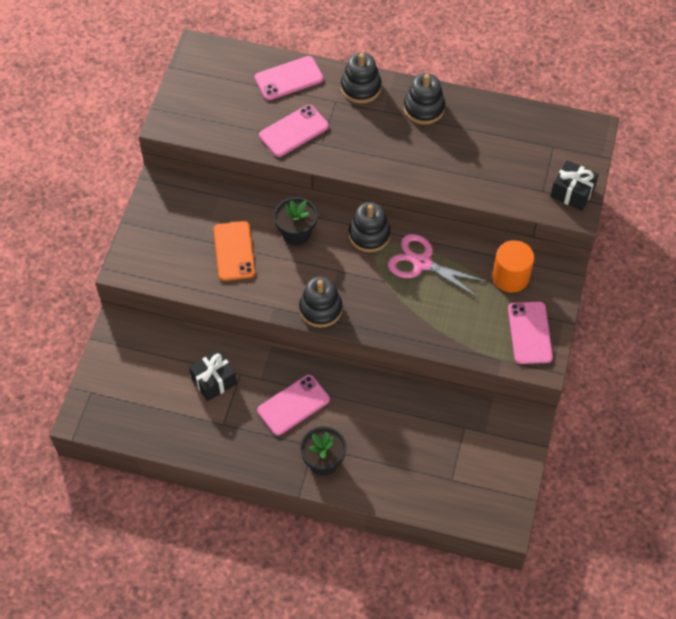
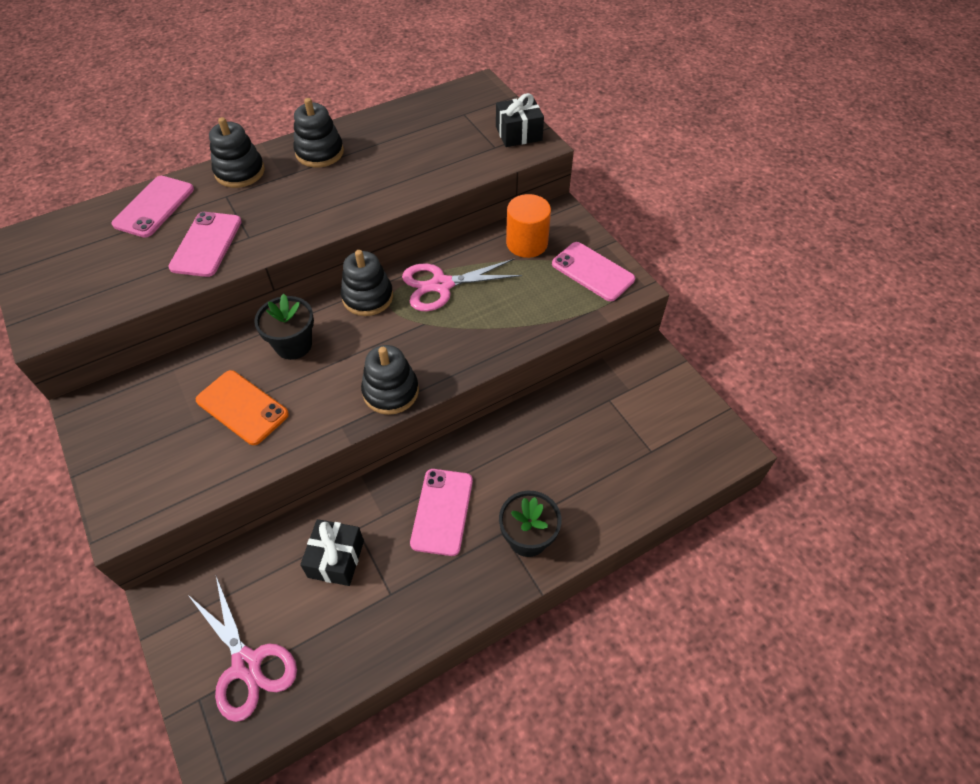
camera: 45 degrees left, 5 degrees down
none -> pink scissors [187,576,297,722]

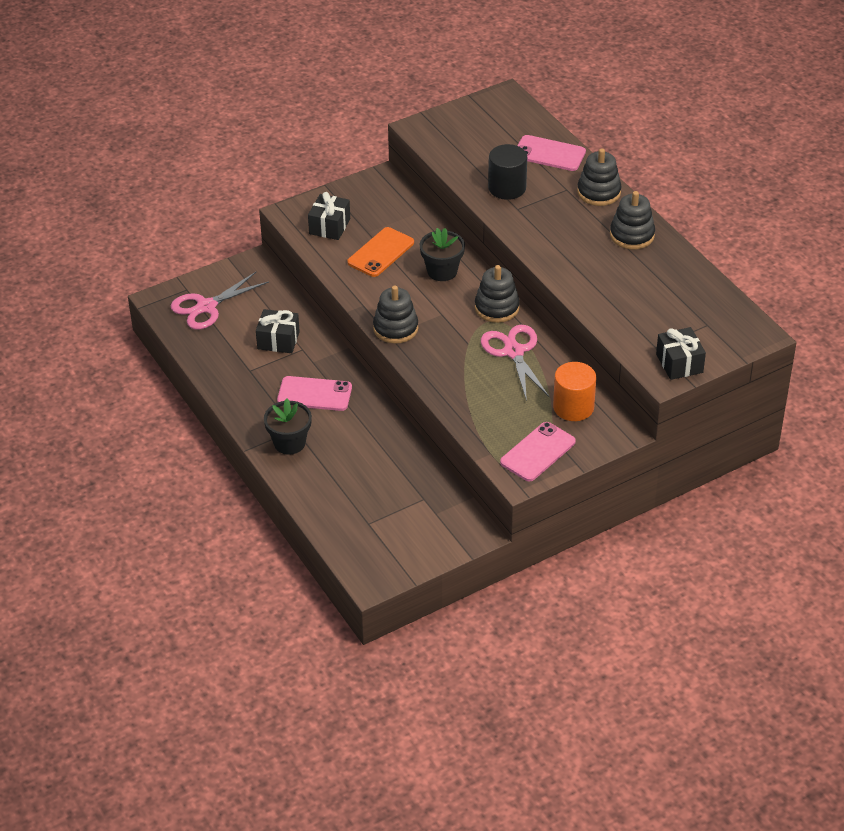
camera: 90 degrees right, 10 degrees down
pink phone [168,212,242,277] -> black cylinder [488,144,527,200]
none -> black gift [308,192,350,240]

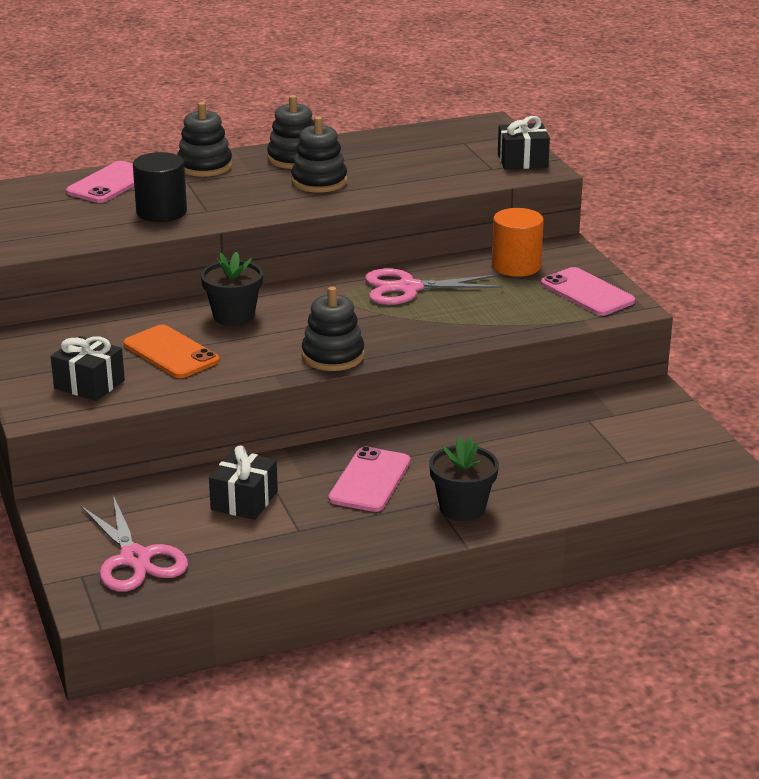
camera: 80 degrees left, 15 degrees down
black stacking toy [475,265,520,323] -> black stacking toy moved to [291,117,347,193]

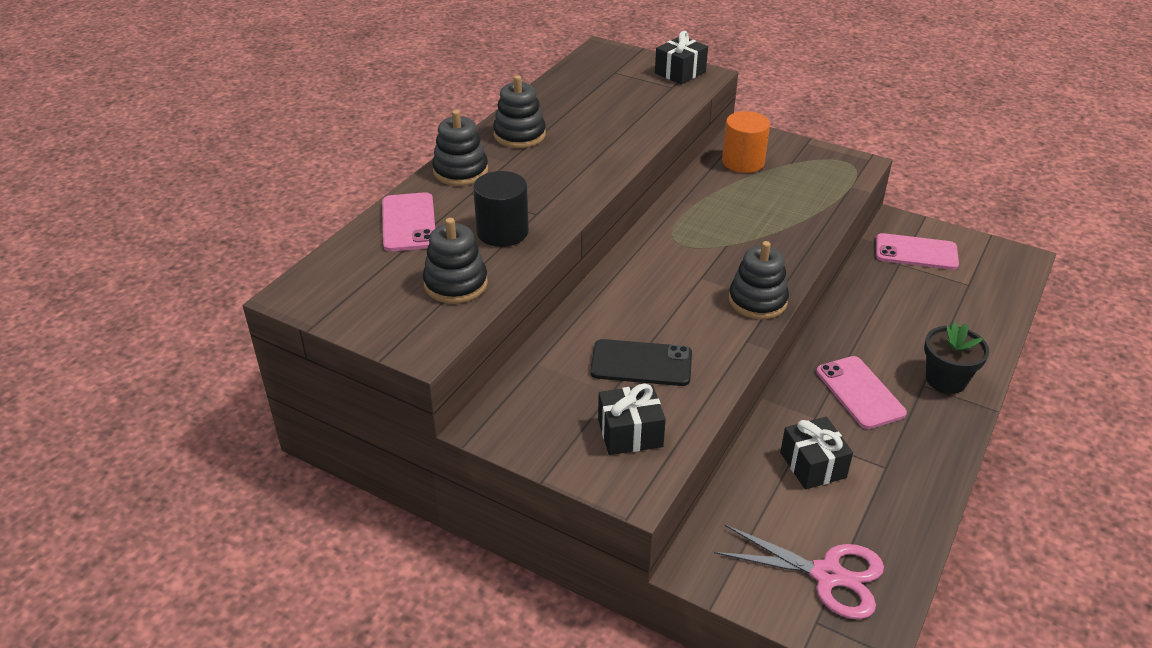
camera: 40 degrees left, 10 degrees up
orange phone [124,325,220,378] -> black phone [590,339,692,386]
black flower pot [201,252,263,326] -> none
black stacking toy [291,117,347,193] -> black stacking toy moved to [423,218,488,304]
pink scissors [365,268,503,305] -> none
pink phone [541,267,635,316] -> pink phone moved to [876,233,959,270]

